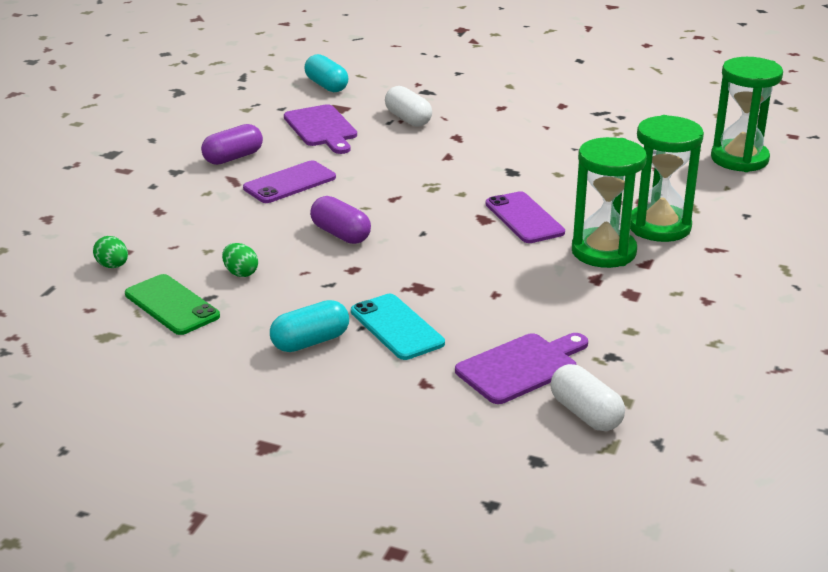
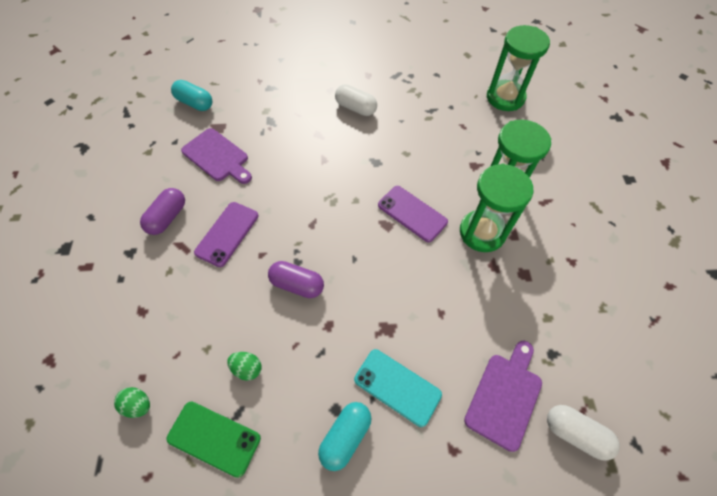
camera: 25 degrees left, 30 degrees up
white capsule [385,86,432,127] -> white capsule moved to [335,84,377,116]

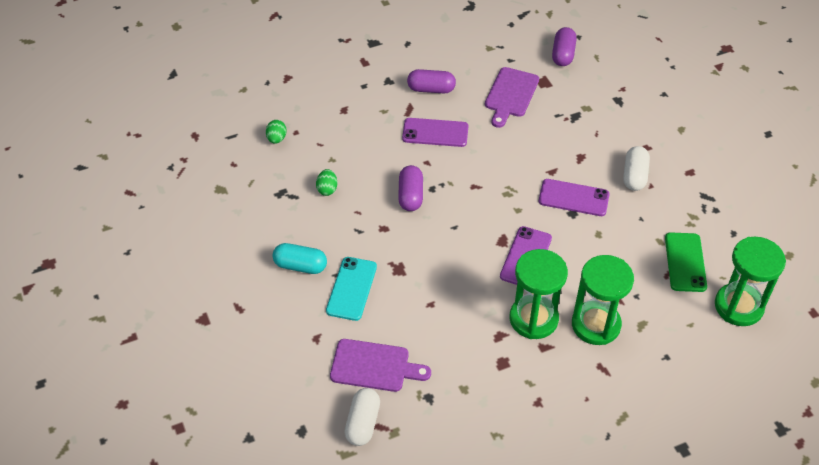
camera: 70 degrees right, 10 degrees down
green phone [167,401,261,478] -> green phone moved to [665,232,707,292]
turquoise capsule [171,80,212,111] -> purple capsule [552,27,577,66]
none -> purple phone [539,179,610,216]

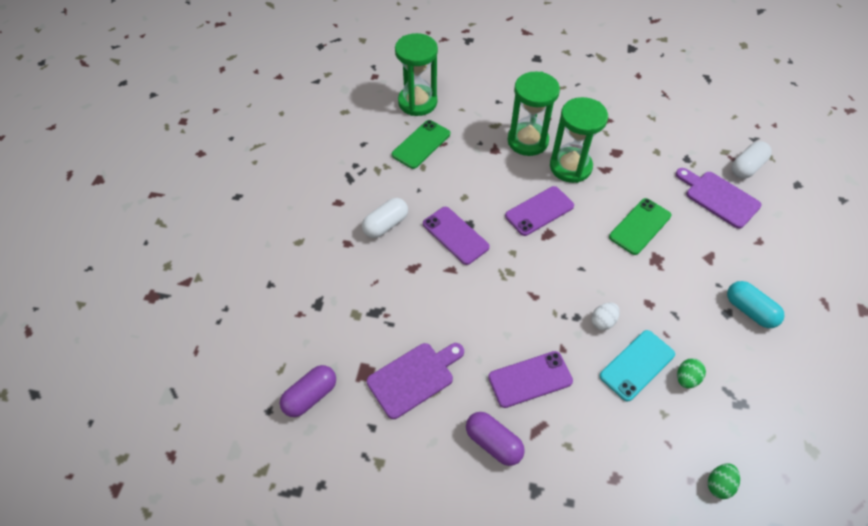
camera: 145 degrees left, 5 degrees up
turquoise phone [326,257,377,321] -> turquoise phone moved to [600,330,675,402]
purple capsule [398,165,423,211] -> white egg [591,303,620,330]
purple phone [402,118,468,147] -> purple phone turned 60 degrees counterclockwise [488,351,573,408]
none -> green phone [609,198,672,255]

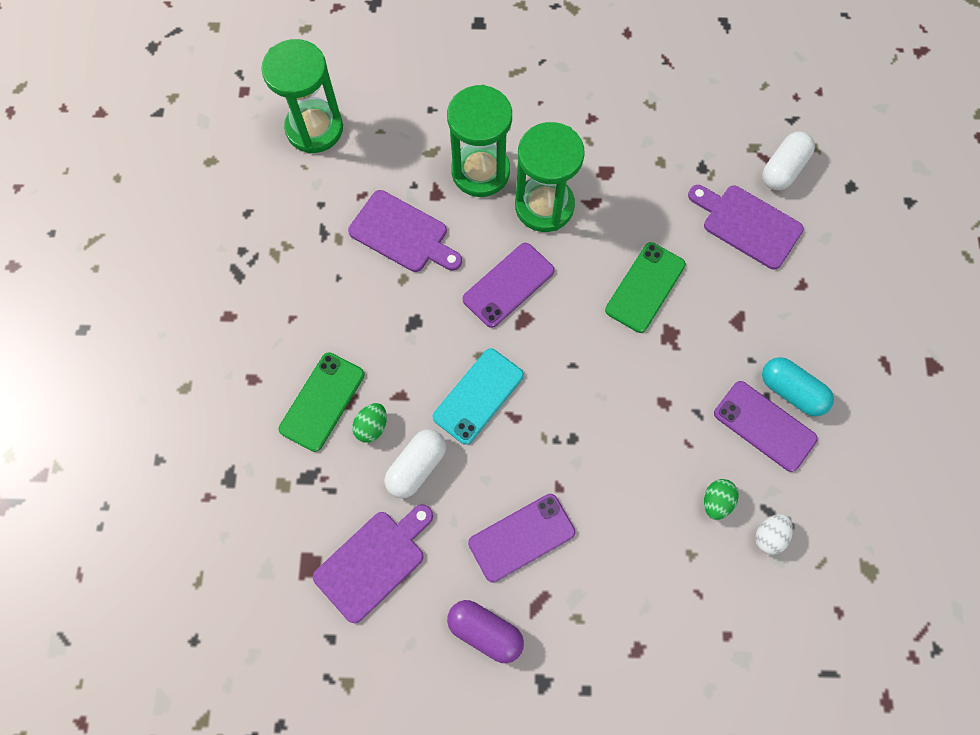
camera: 10 degrees left, 15 degrees up
purple capsule [280,365,336,417] -> none
white capsule [362,198,408,238] -> white capsule moved to [384,429,446,499]
green phone [392,120,450,169] -> green phone moved to [278,352,365,452]
purple phone [423,207,490,265] -> purple phone moved to [714,381,818,472]
white egg [591,303,620,330] -> white egg moved to [755,514,793,555]
turquoise phone [600,330,675,402] -> turquoise phone moved to [433,349,524,445]
green egg [708,463,740,499] -> green egg moved to [352,403,387,443]
none -> purple cutting board [348,190,462,272]

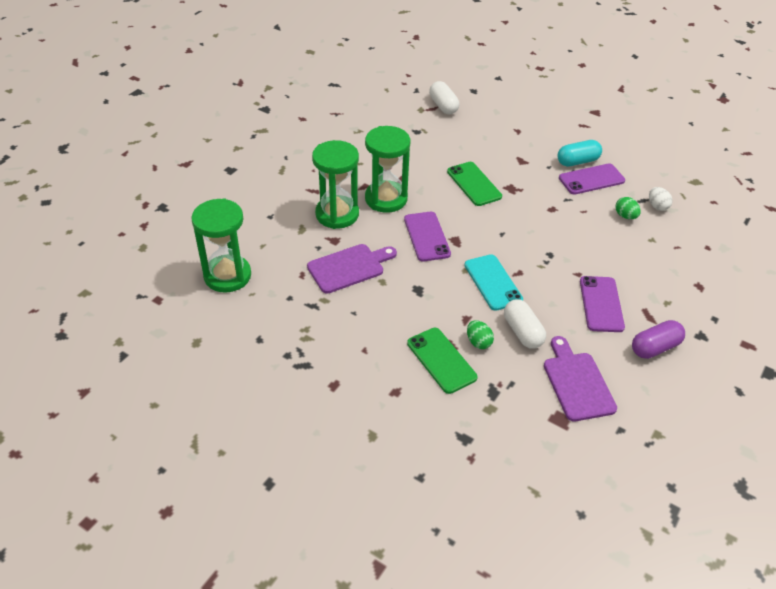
camera: 60 degrees left, 25 degrees down
purple cutting board [688,185,804,270] -> none

